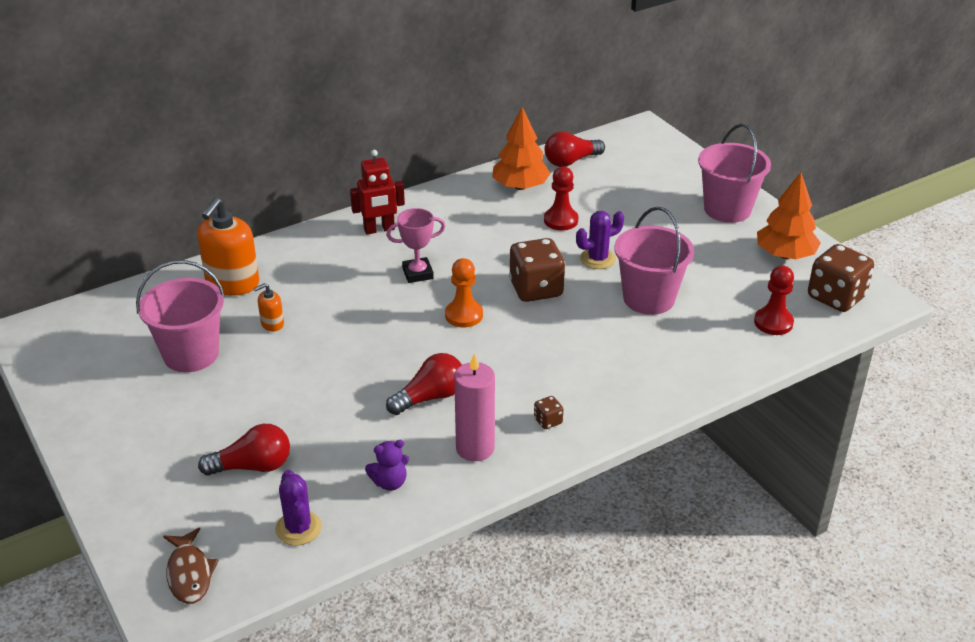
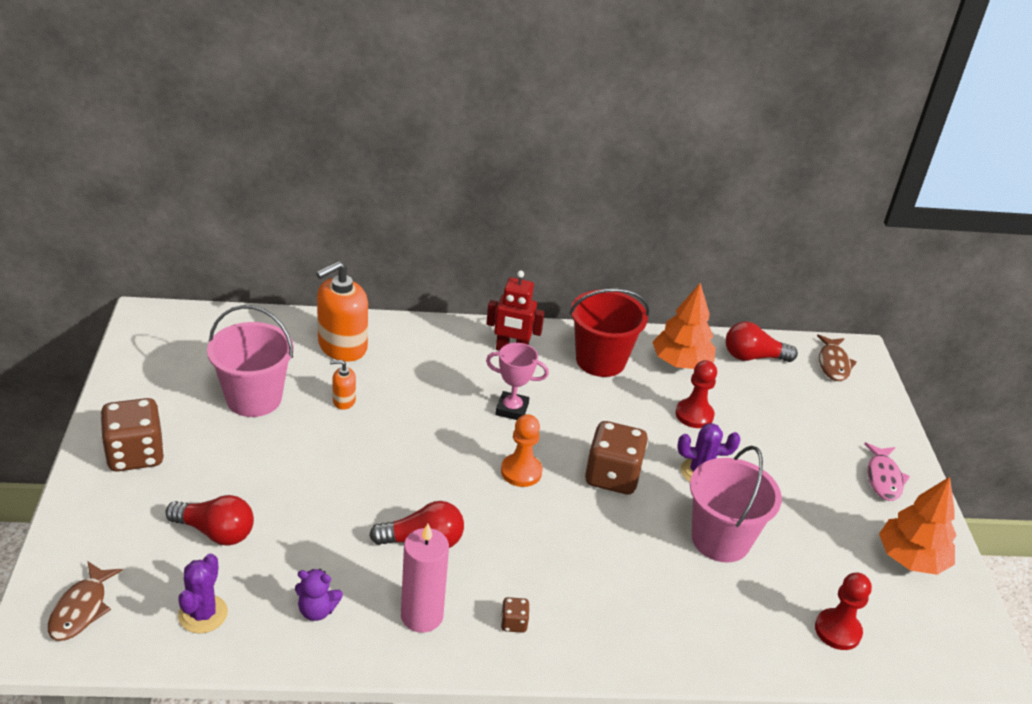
camera: 25 degrees right, 0 degrees up
pink bucket [698,124,771,223] -> pink fish [864,442,910,501]
brown dice [808,244,874,312] -> brown dice moved to [100,398,164,471]
none -> red bucket [569,289,650,377]
none -> brown fish [817,334,857,381]

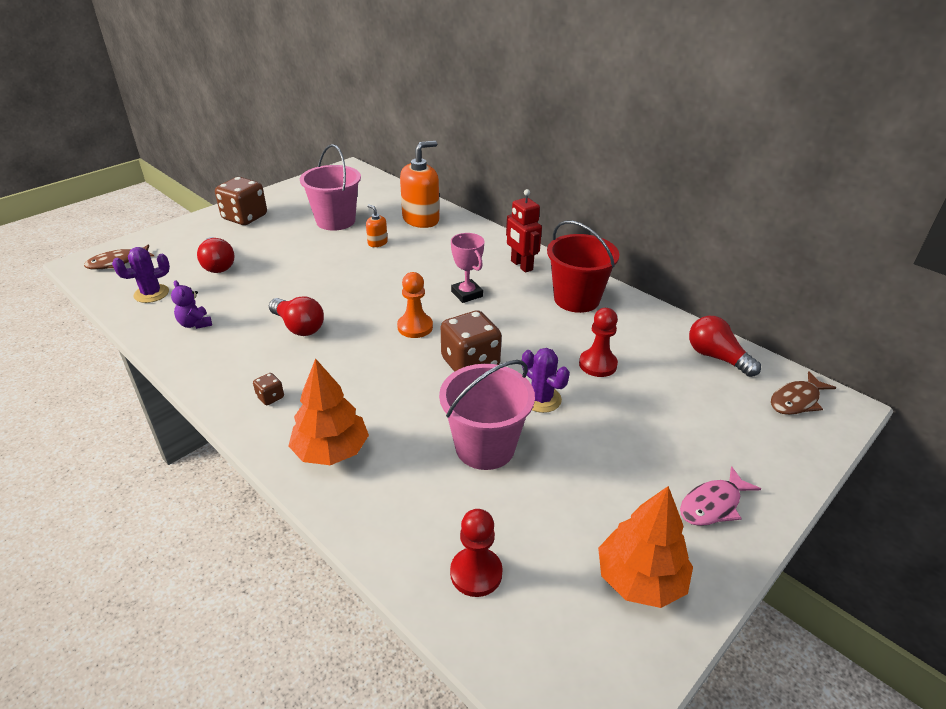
camera: 50 degrees right, 0 degrees up
orange soap dispenser [316,261,368,362] -> orange soap dispenser turned 135 degrees clockwise [400,141,439,228]
pink candle [401,524,449,633] -> none
orange tree [652,283,716,369] -> orange tree moved to [289,358,369,465]

